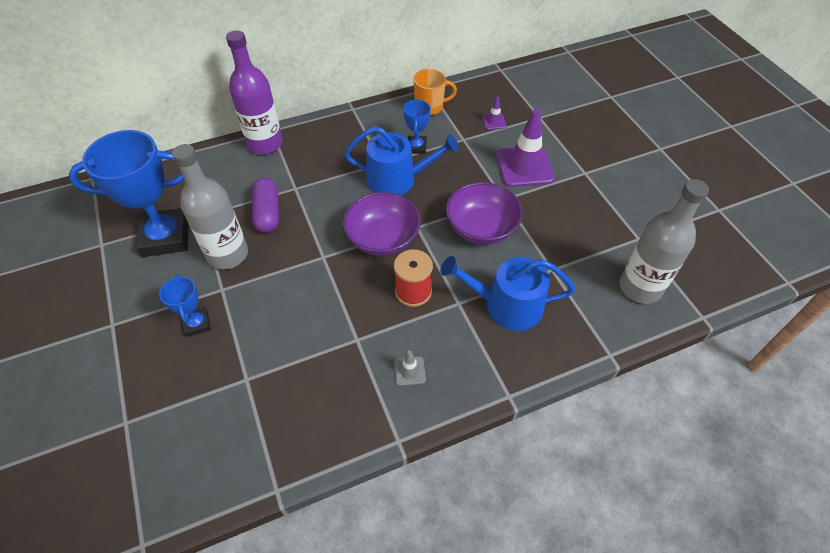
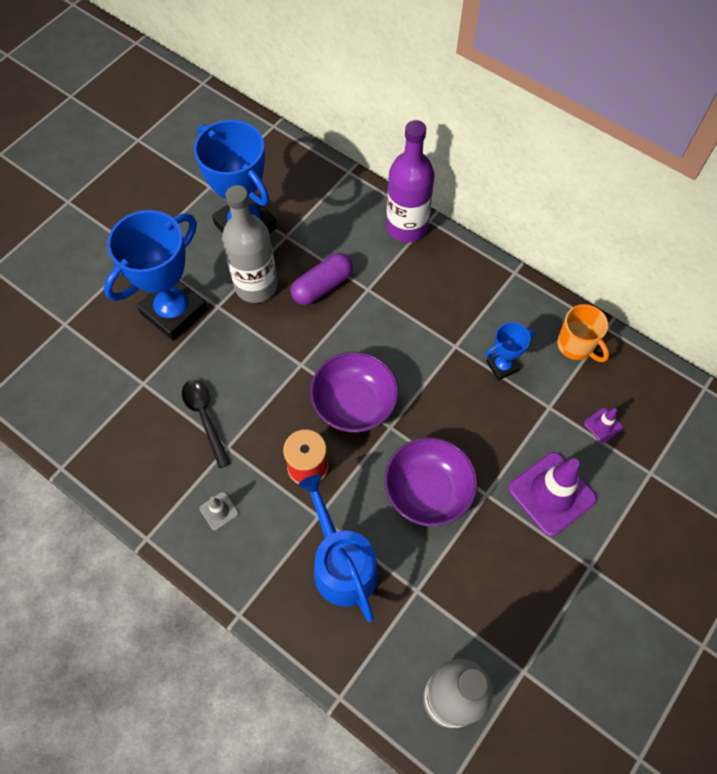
camera: 60 degrees right, 10 degrees up
blue trophy [159,274,211,337] -> blue trophy [104,210,207,341], size x2.06
blue watering can [344,126,459,195] -> none
none -> black spoon [182,380,231,468]

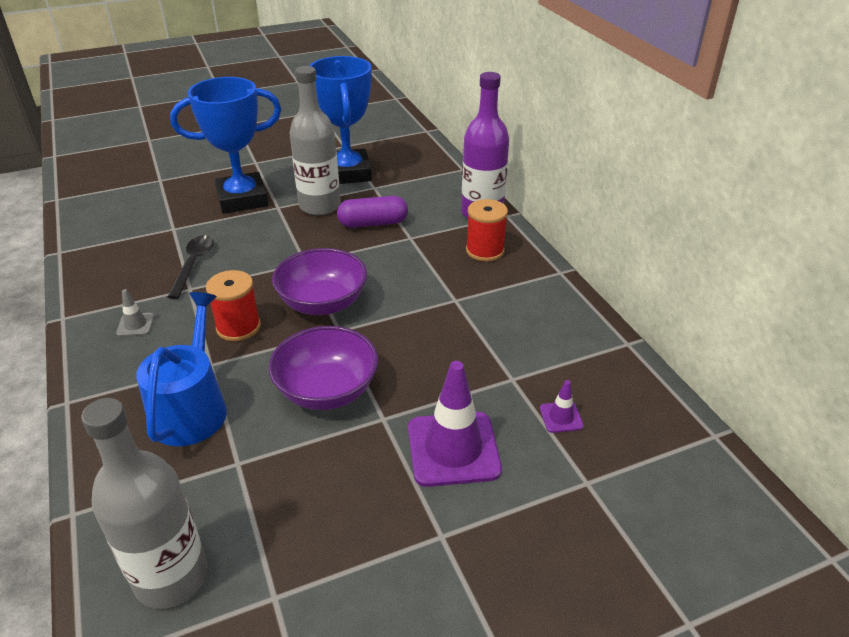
camera: 30 degrees right, 25 degrees down
blue trophy [486,322,535,381] -> none
orange mug [557,304,609,362] -> none
none -> red spool [466,199,508,262]

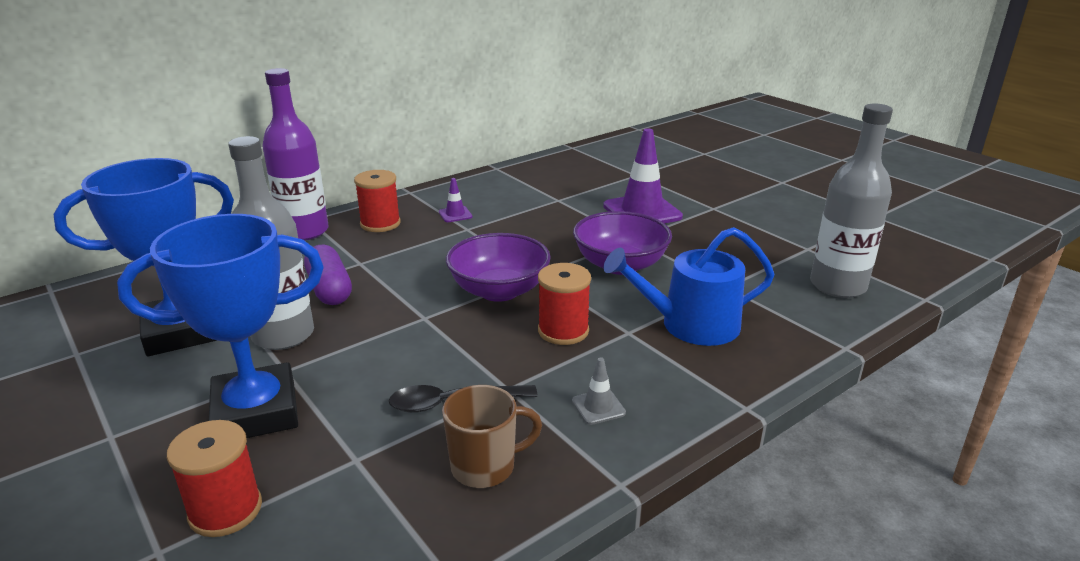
camera: 105 degrees left, 10 degrees down
blue trophy [170,77,281,214] -> blue trophy turned 75 degrees counterclockwise [117,214,324,438]
purple traffic cone [540,380,584,433] -> purple traffic cone moved to [439,178,473,222]
none -> red spool [167,420,262,537]
none -> brown mug [442,385,542,488]

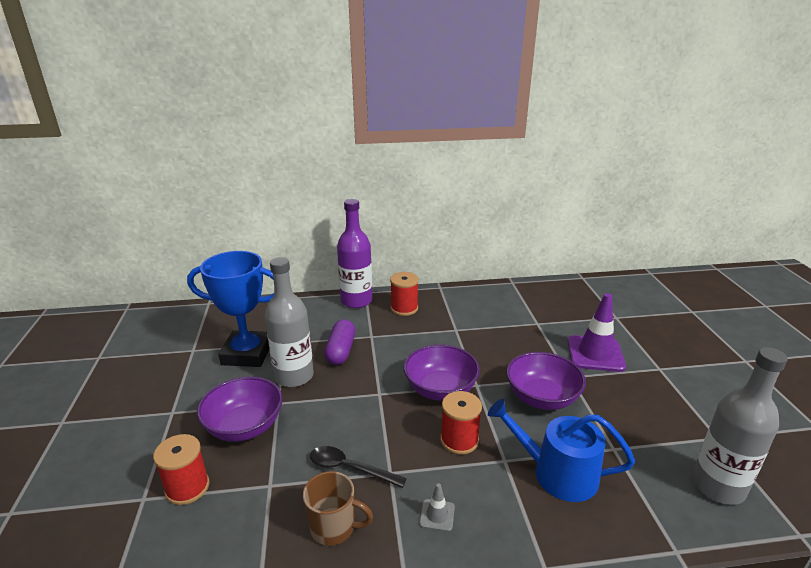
camera: 30 degrees right, 0 degrees up
blue trophy [117,214,324,438] -> purple bowl [197,377,283,442]
purple traffic cone [439,178,473,222] -> none

